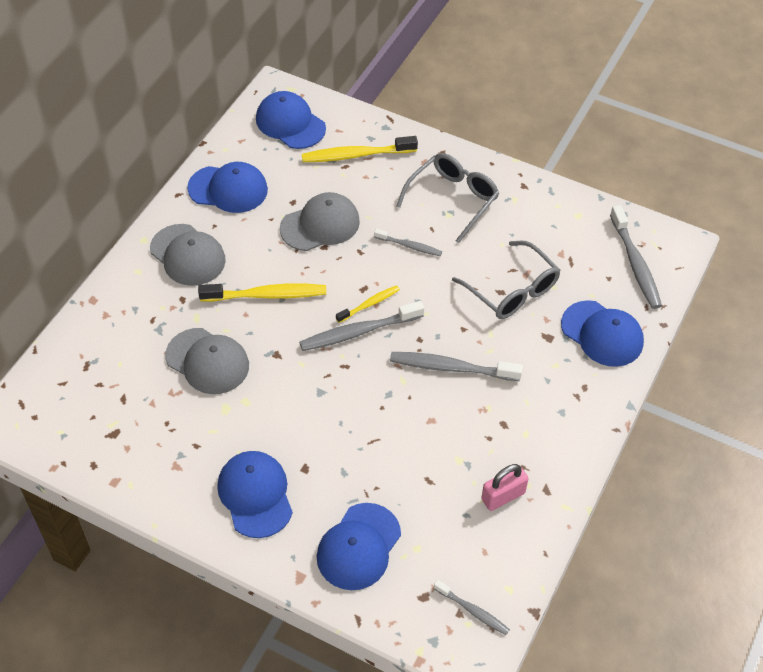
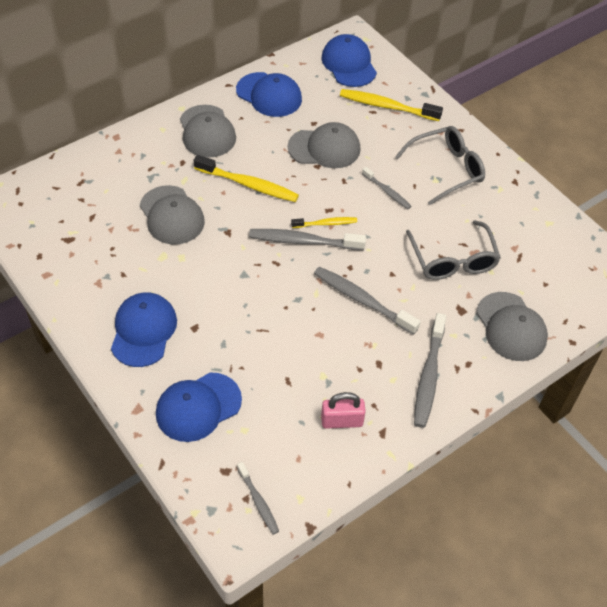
camera: 25 degrees right, 0 degrees up
blue cap [561,300,644,367] -> grey cap [476,292,548,361]
grey toothbrush [610,205,662,309] -> grey toothbrush moved to [414,313,446,428]

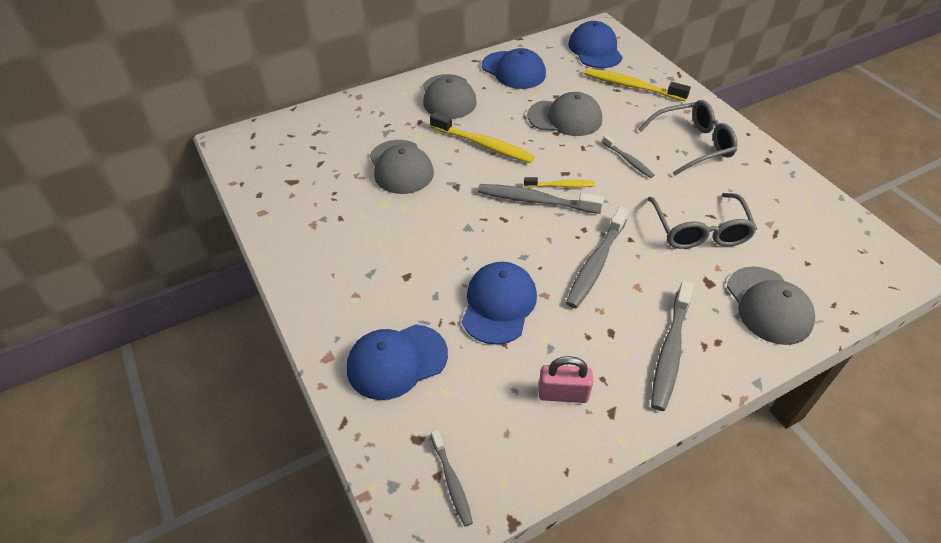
camera: 10 degrees right, 5 degrees down
blue cap [111,292,177,367] -> blue cap moved to [462,262,537,345]
grey toothbrush [314,267,421,335] -> grey toothbrush turned 105 degrees counterclockwise [566,206,629,308]

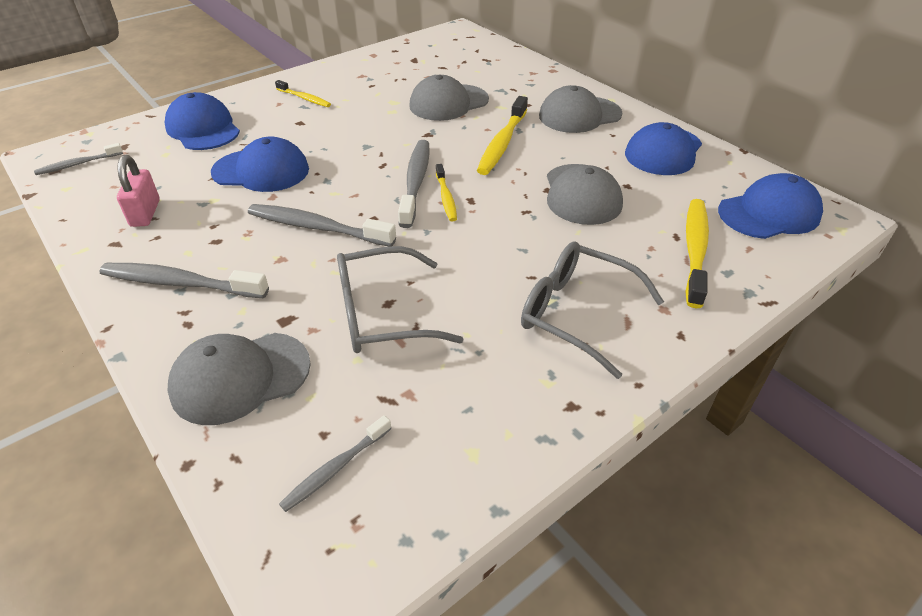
camera: 80 degrees right, 5 degrees down
grey toothbrush [603,135,654,178] -> grey toothbrush moved to [279,415,392,512]
grey glasses [638,100,738,176] -> grey glasses turned 150 degrees clockwise [521,241,664,379]
none -> yellow toothbrush [275,80,331,107]

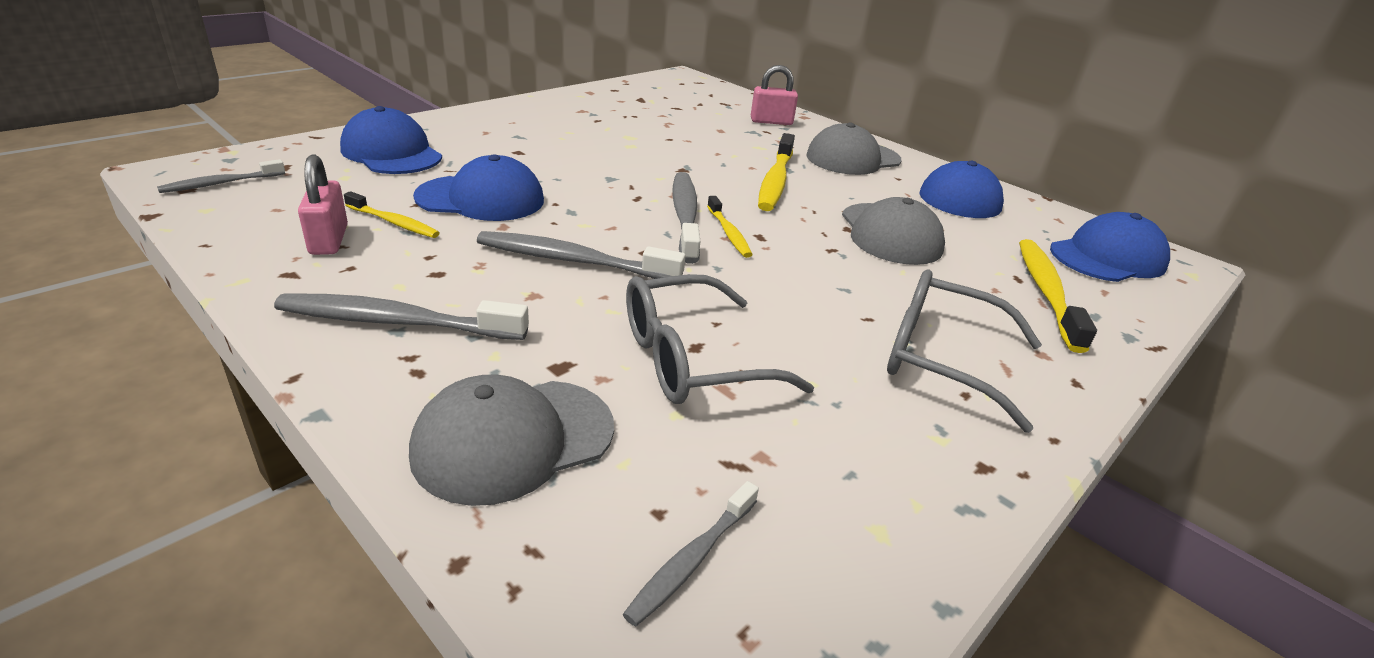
camera: 10 degrees left, 10 degrees down
yellow toothbrush [275,80,331,107] -> yellow toothbrush moved to [344,191,440,238]
grey cap [409,75,489,121] -> none
none -> pink padlock [751,65,798,125]

